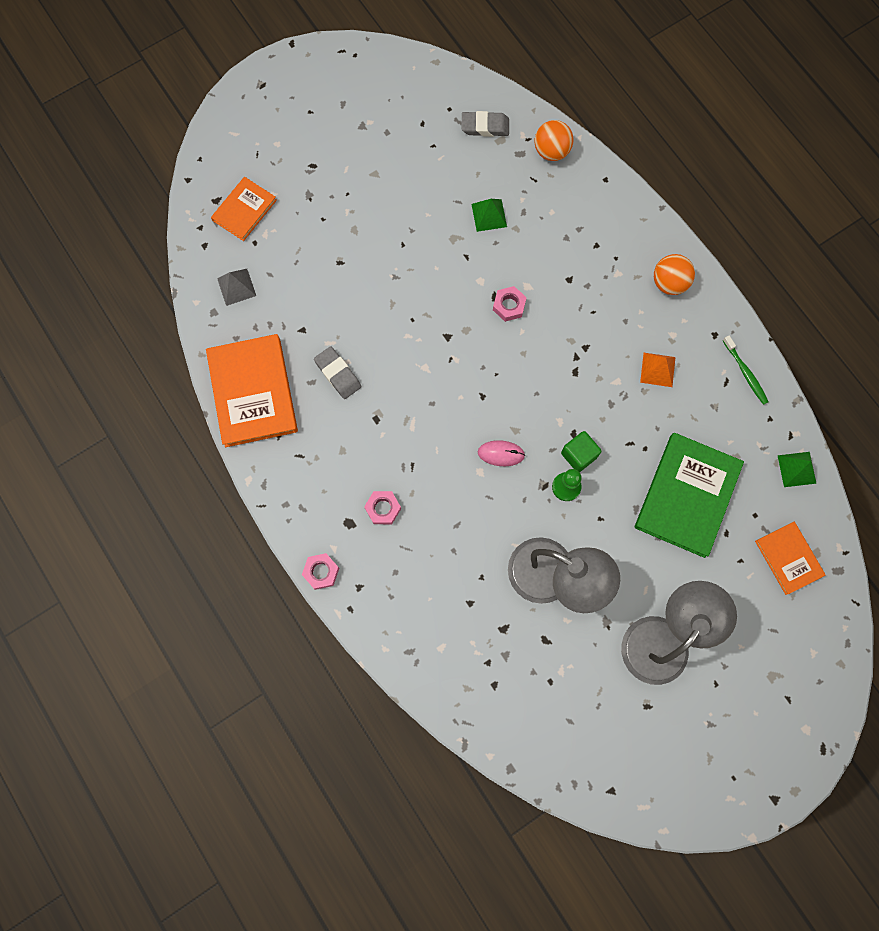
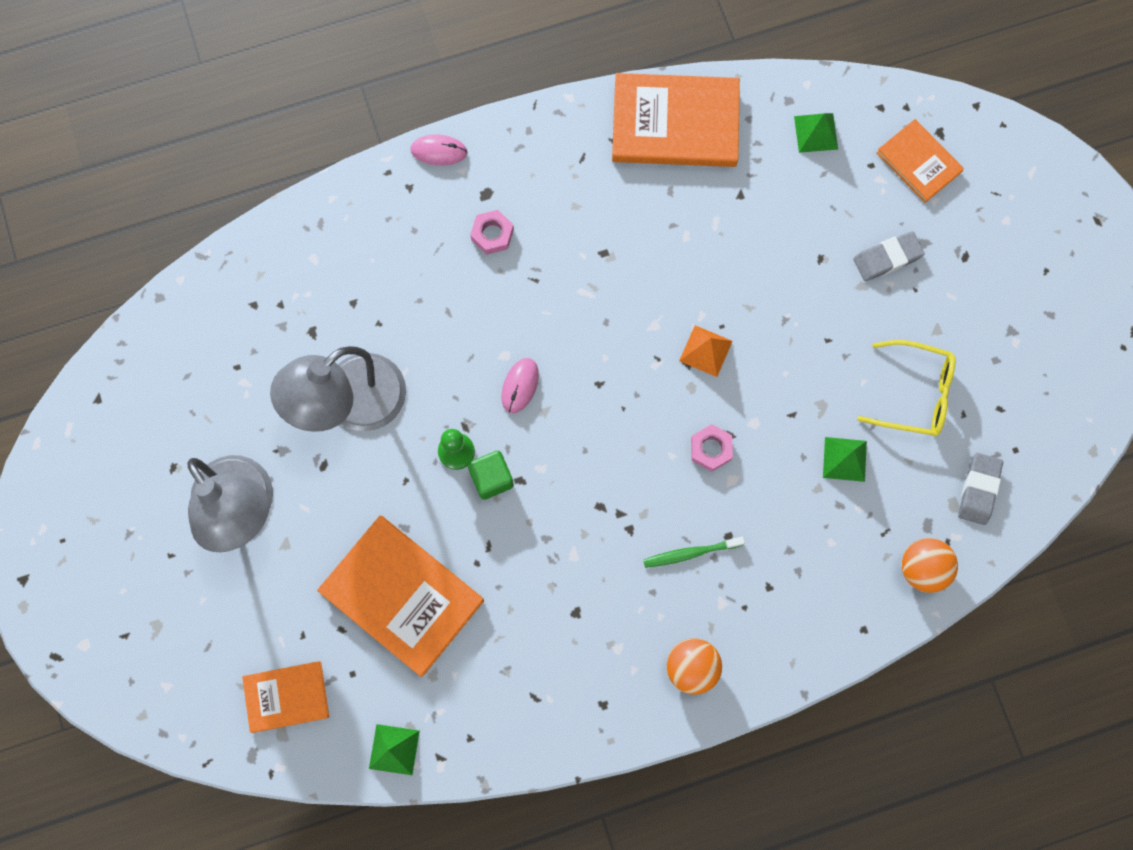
camera: 105 degrees right, 0 degrees up
grey pyramid [217,269,256,306] -> green pyramid [794,113,838,153]
pink nut [302,553,339,590] -> pink mouse [410,135,467,166]
grey eraser [314,346,361,399] -> grey eraser moved to [853,231,924,281]
green book [635,433,744,558] -> orange book [317,516,484,677]
orange pyramid [640,353,676,387] -> orange pyramid moved to [679,325,733,377]
green toothbrush [722,335,769,405] -> green toothbrush moved to [643,537,745,568]
none -> yellow glasses [857,340,956,436]

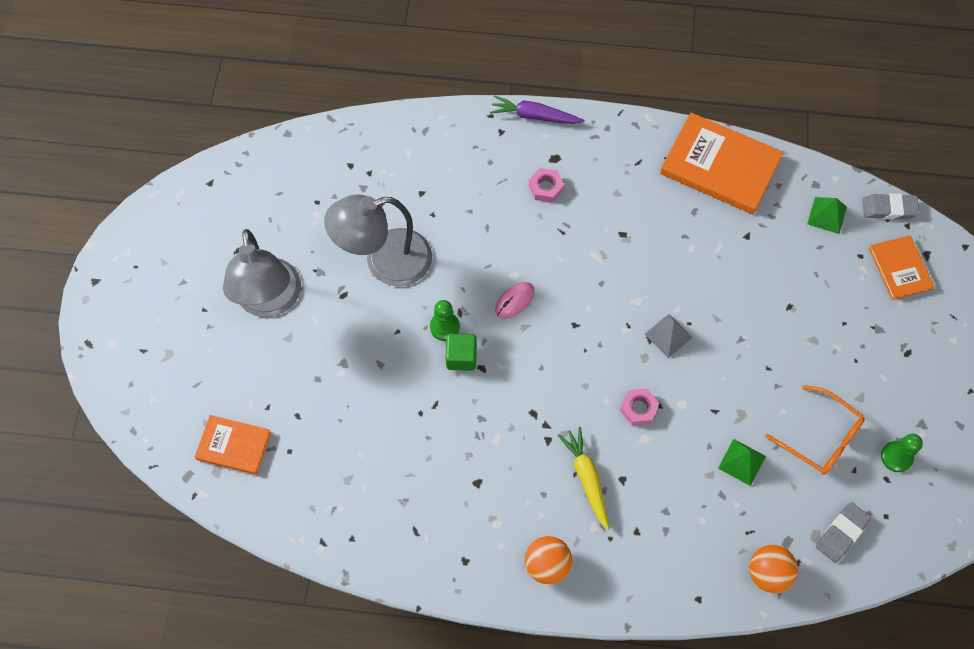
camera: 25 degrees right, 10 degrees down
orange book [317,516,484,677] -> none
green pyramid [369,724,420,775] -> none
pink mouse [410,135,467,166] -> purple carrot [490,95,584,124]
green toothbrush [643,537,745,568] -> yellow carrot [558,427,609,530]
orange pyramid [679,325,733,377] -> grey pyramid [644,314,693,358]
grey eraser [853,231,924,281] -> grey eraser moved to [862,193,919,220]
yellow glasses [857,340,956,436] -> orange glasses [765,385,865,475]
none -> green pawn [881,434,923,472]

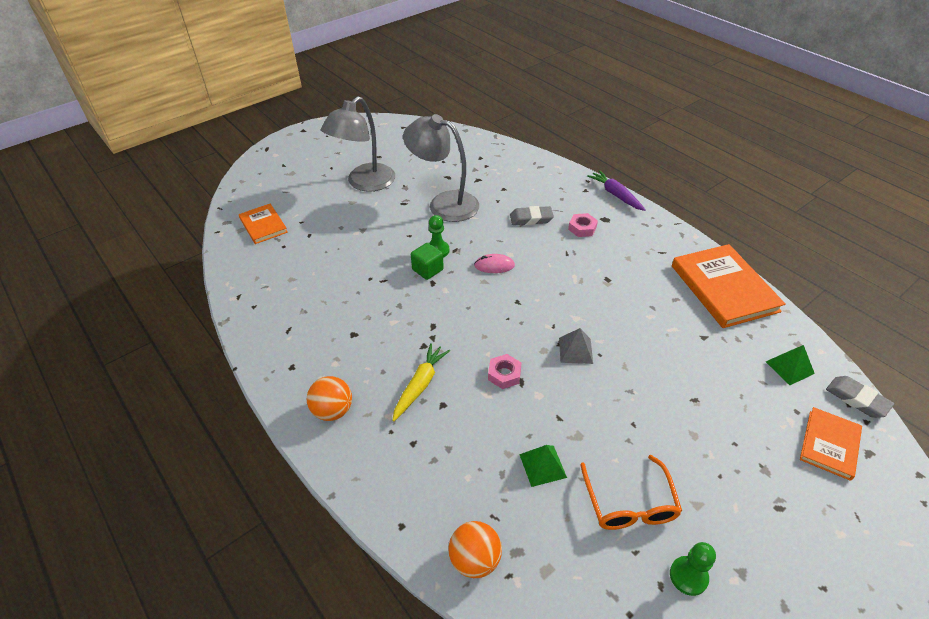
camera: 45 degrees right, 20 degrees down
grey eraser [816,502,871,563] -> grey eraser moved to [510,206,554,225]

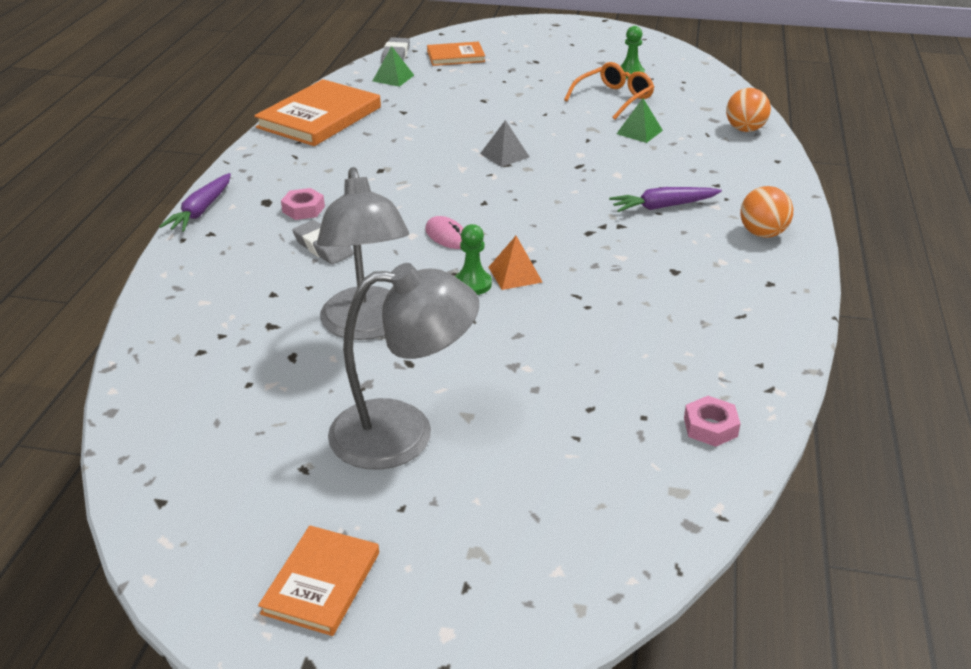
camera: 130 degrees left, 10 degrees down
orange book [239,204,288,244] -> orange book moved to [258,526,379,636]
yellow carrot [392,343,450,422] -> purple carrot [609,187,722,212]
green cube [411,243,444,280] -> orange pyramid [488,236,543,290]
pink nut [488,354,522,389] -> pink nut moved to [684,396,741,447]

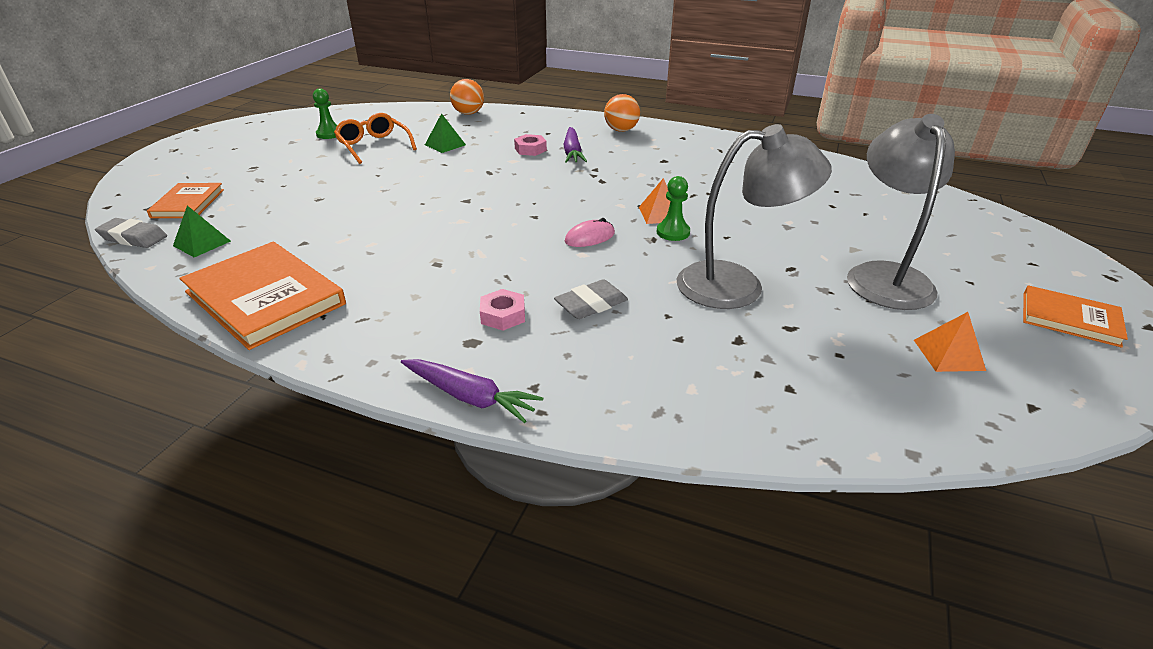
camera: 80 degrees left, 0 degrees up
grey pyramid [480,120,529,167] -> none
pink nut [684,396,741,447] -> pink nut moved to [514,134,547,156]
none -> orange pyramid [914,312,986,372]

